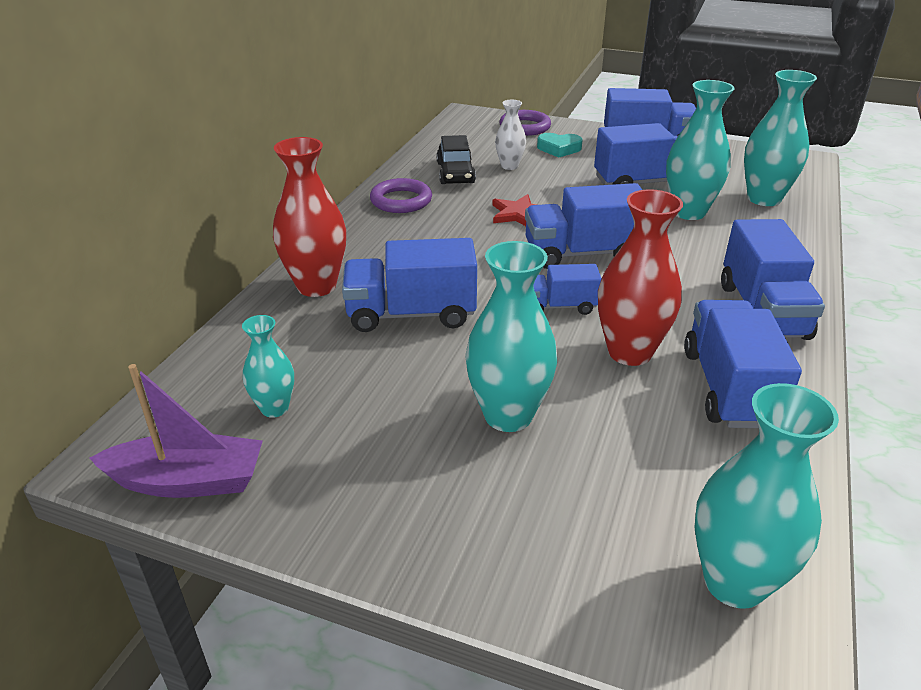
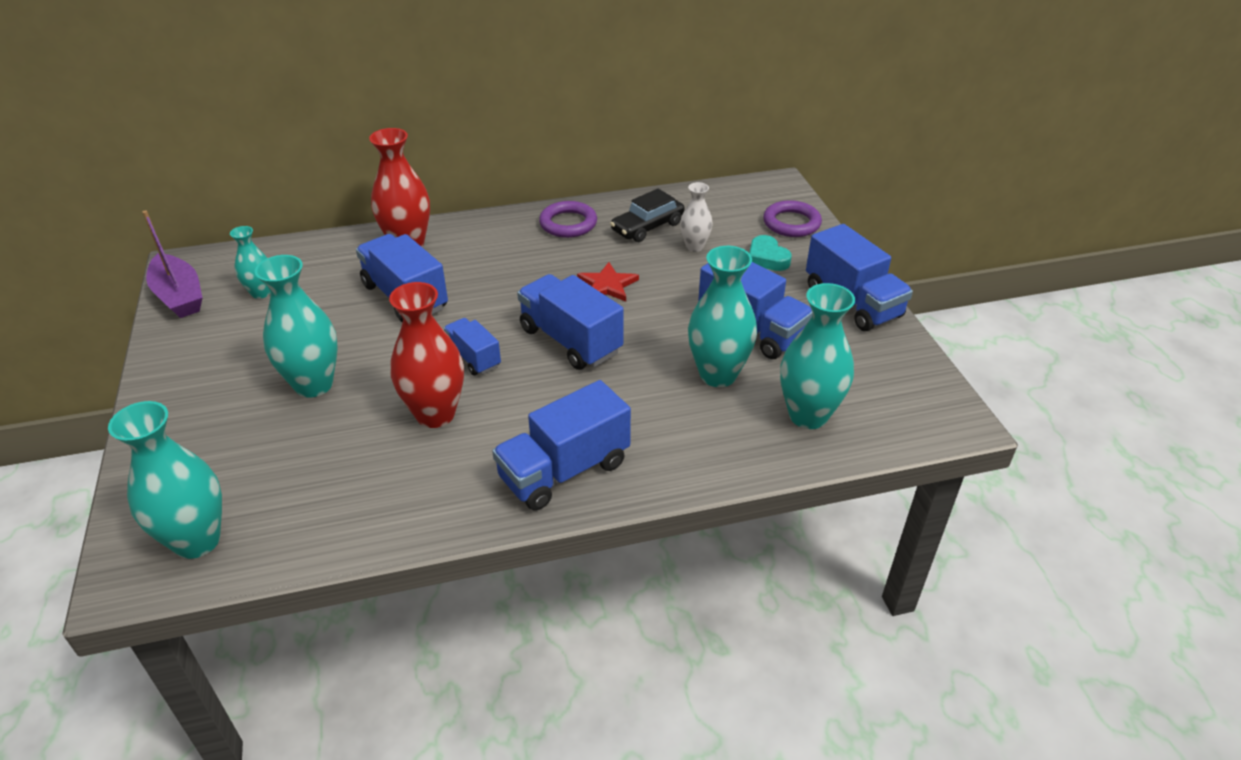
camera: 55 degrees right, 5 degrees up
blue truck [684,300,802,428] -> none

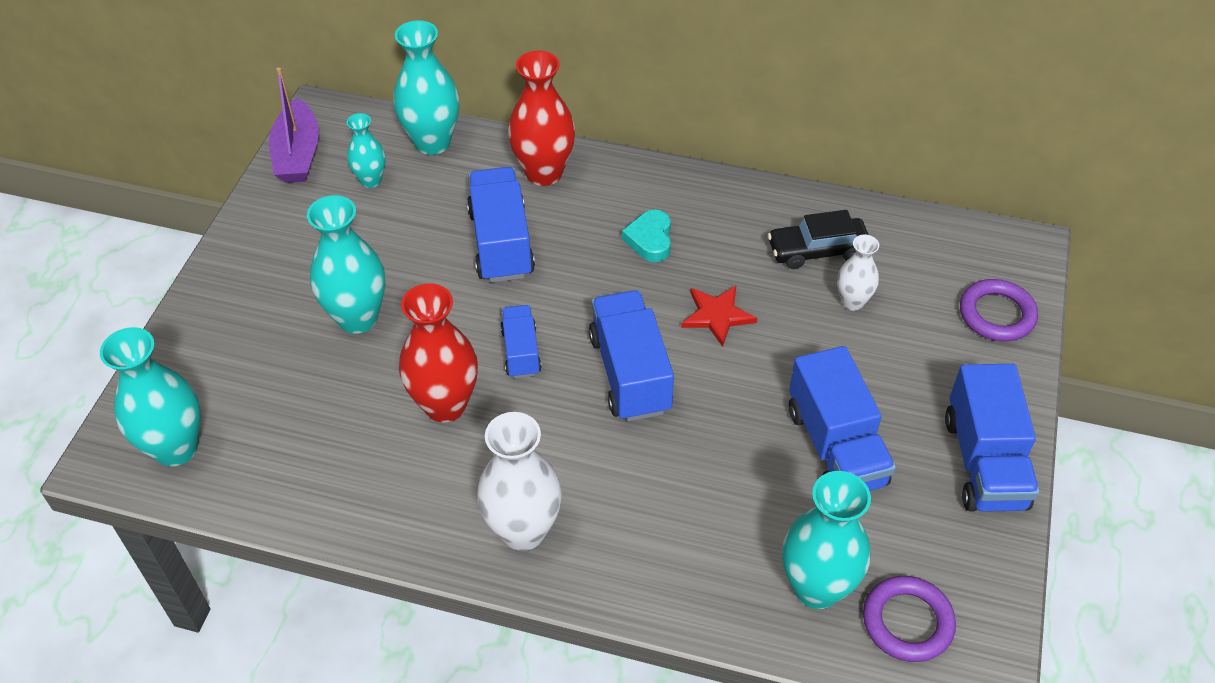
camera: 30 degrees right, 10 degrees up
blue truck [492,380,631,511] -> white vase [477,412,562,551]
purple ring [539,201,597,238] -> purple ring moved to [863,576,956,662]
turquoise vase [688,246,757,387] -> turquoise vase moved to [393,20,459,155]
turquoise heart [749,235,792,271] -> turquoise heart moved to [622,210,671,262]

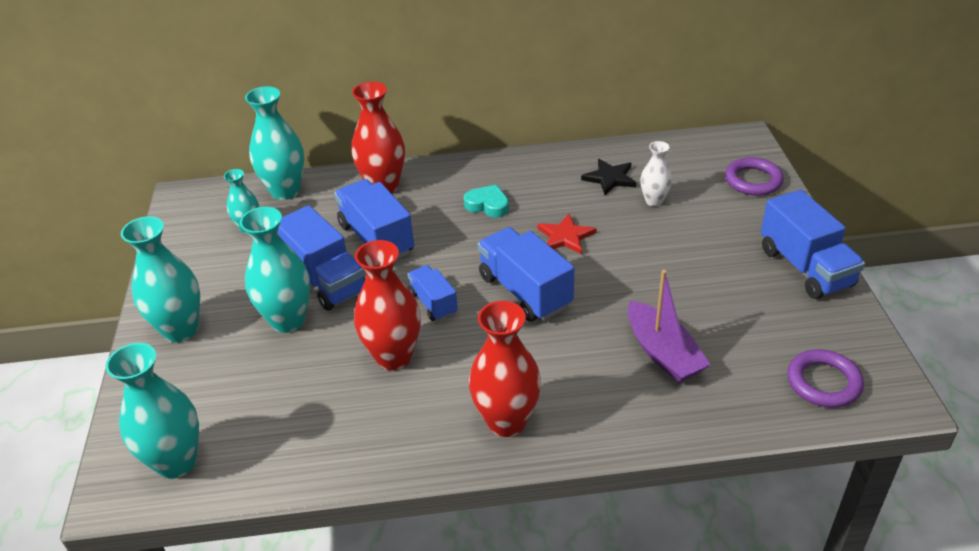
camera: 20 degrees left, 10 degrees down
purple boat [269,67,319,183] -> purple boat moved to [628,270,710,383]
white vase [477,412,562,551] -> red vase [469,301,541,437]
turquoise heart [622,210,671,262] -> turquoise heart turned 135 degrees clockwise [464,185,509,218]
black car [768,210,869,269] -> black star [581,159,637,195]
turquoise vase [782,471,871,609] -> turquoise vase moved to [121,216,200,342]
blue truck [789,346,896,491] -> blue truck moved to [278,205,366,311]

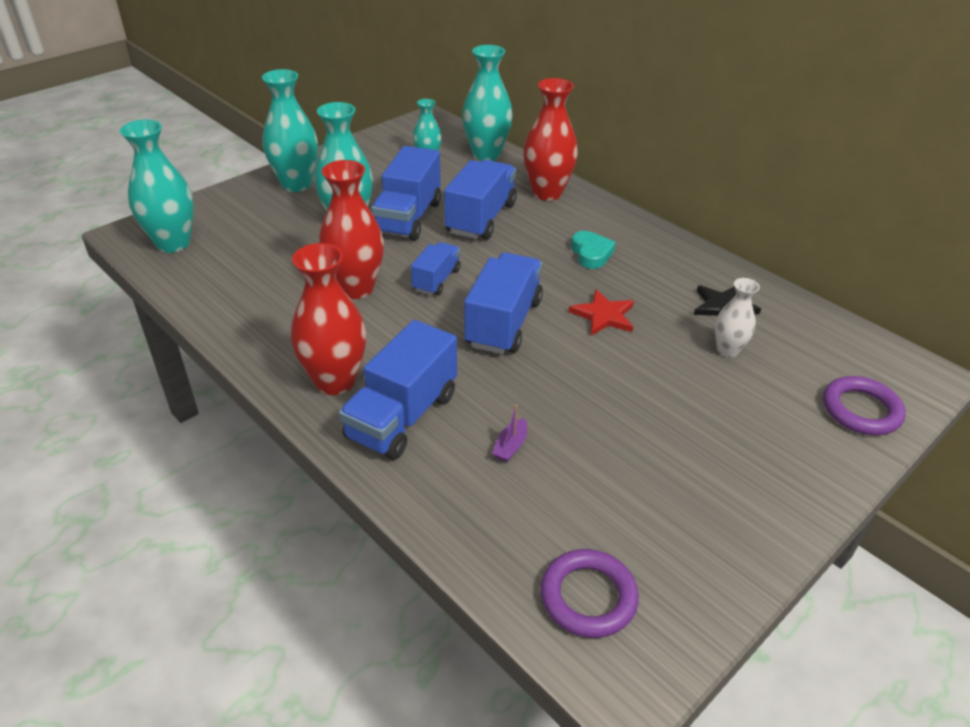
camera: 50 degrees right, 0 degrees up
purple boat [628,270,710,383] -> purple boat [492,405,527,462], size x0.44
blue truck [761,190,865,299] -> blue truck moved to [339,320,457,460]

